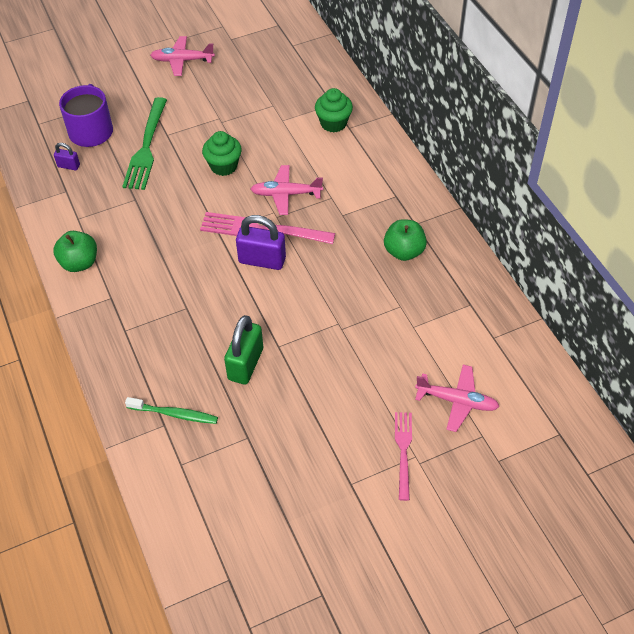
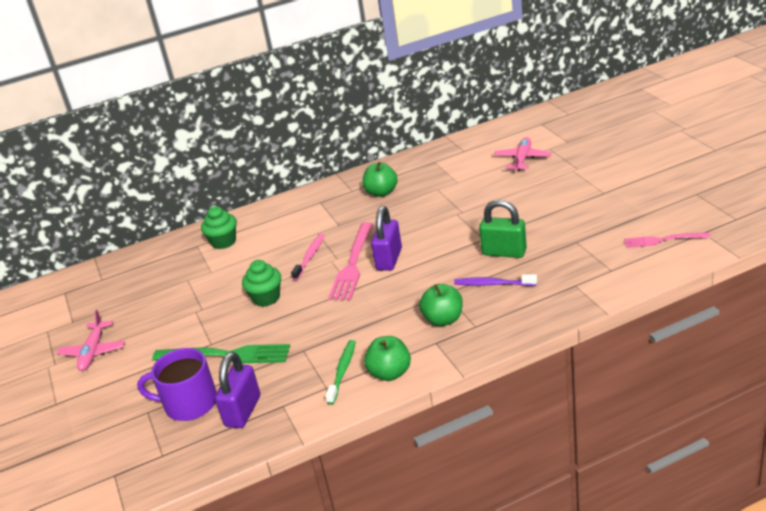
camera: 85 degrees left, 20 degrees down
purple padlock [54,143,80,170] -> purple padlock [215,352,260,428], size x1.93
green toothbrush [125,397,218,424] -> green toothbrush moved to [325,340,356,404]
pink plane [251,165,323,215] -> pink toothbrush [291,234,325,281]
pink fork [395,412,412,501] -> pink fork moved to [624,232,710,248]
none -> green apple [419,284,463,326]
none -> purple toothbrush [454,274,537,286]

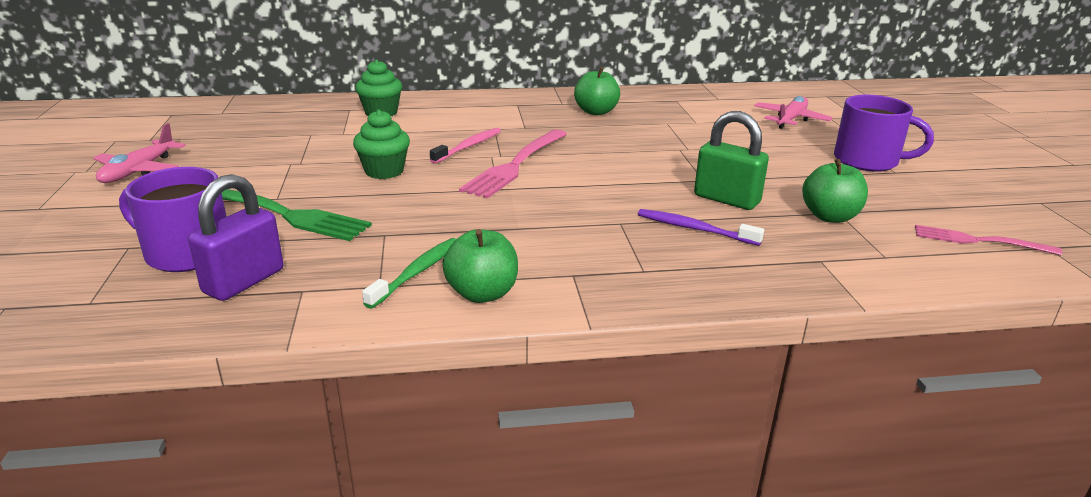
camera: 10 degrees right, 5 degrees down
purple padlock [371,206,402,271] -> none
green apple [419,284,463,326] -> green apple moved to [802,159,868,223]
none -> purple mug [834,95,934,172]

